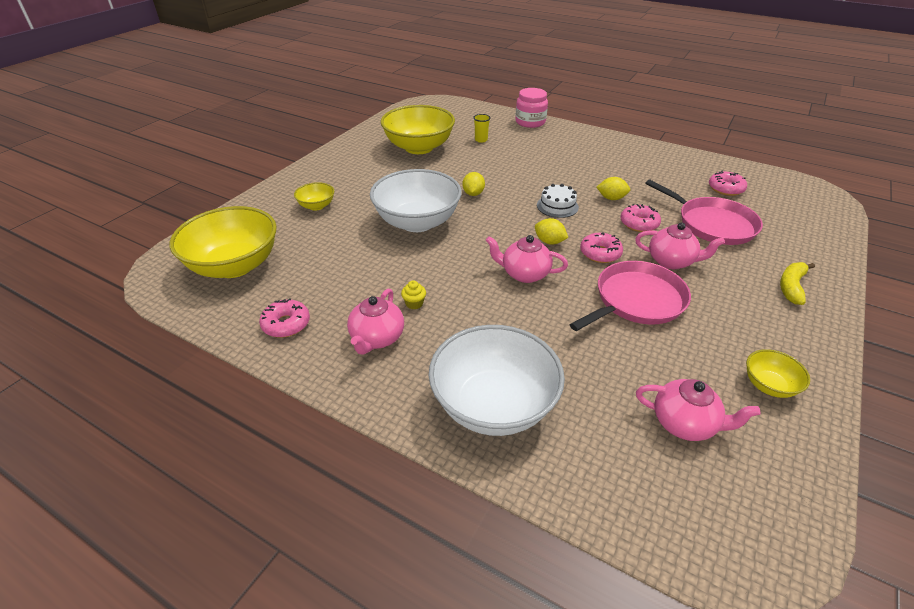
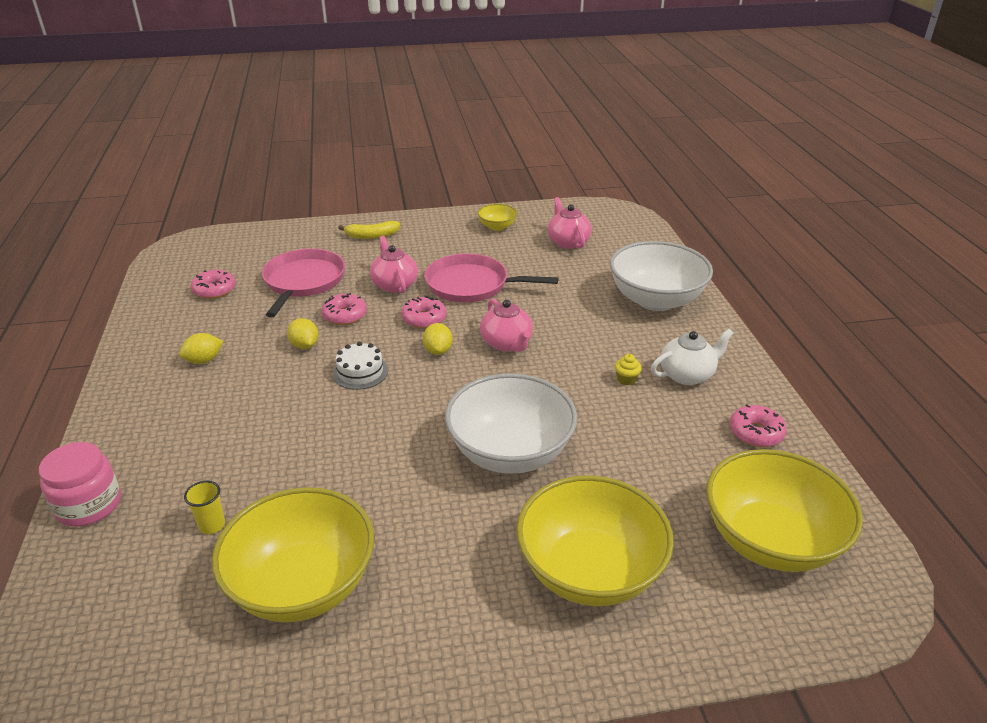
camera: 130 degrees left, 5 degrees down
yellow bowl [294,182,334,211] -> yellow bowl [516,475,674,606], size x2.16
pink teapot [347,289,404,355] -> white teapot [651,329,734,385]
yellow lemon [462,172,485,196] -> yellow lemon moved to [179,333,223,364]

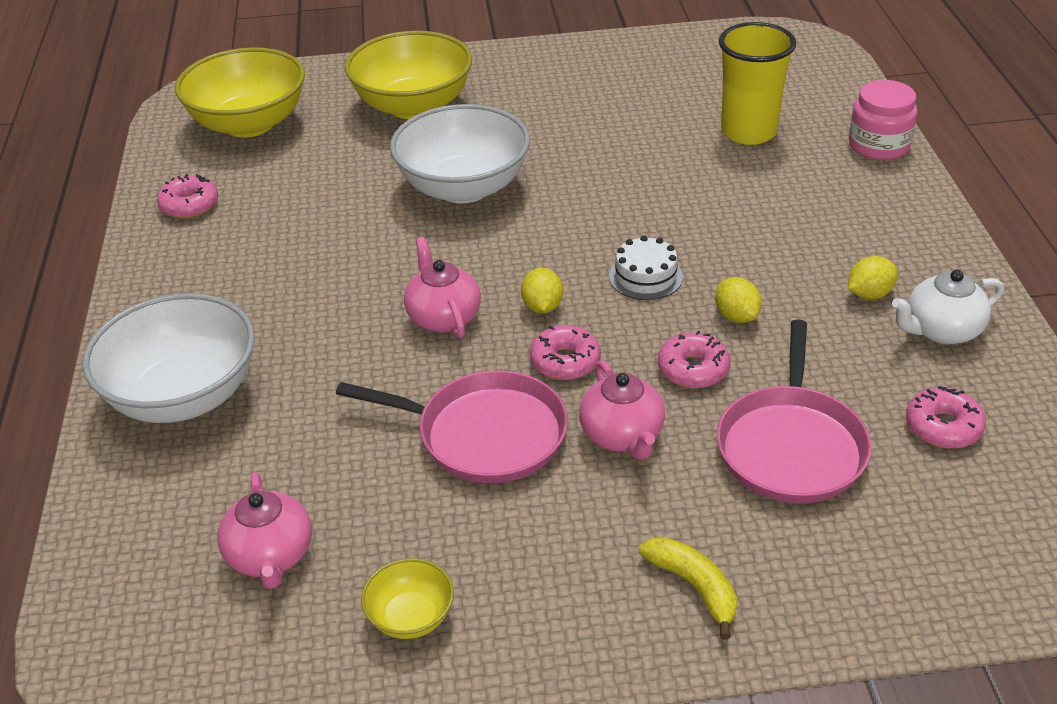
camera: 175 degrees left, 5 degrees up
yellow cup [184,481,225,534] -> yellow cup [719,22,796,145], size x2.33
yellow bowl [212,487,374,622] -> none
yellow banana [338,221,400,239] -> yellow banana turned 60 degrees clockwise [639,537,737,640]
yellow cupcake [615,354,642,385] -> none
white teapot [651,329,734,385] -> white teapot moved to [892,269,1004,344]

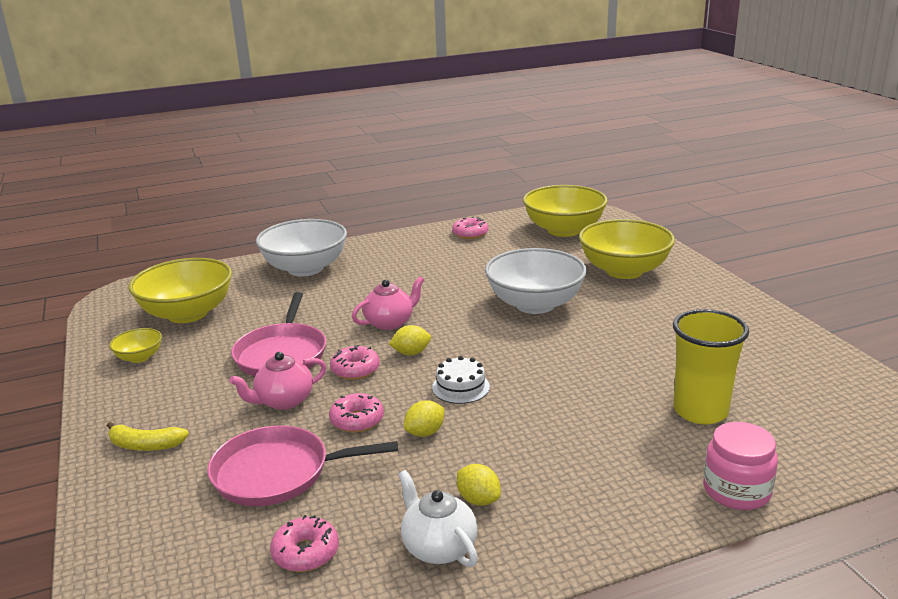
camera: 75 degrees right, 15 degrees down
pink teapot [217,472,312,589] -> yellow bowl [128,258,232,323]
yellow banana [639,537,737,640] -> yellow banana turned 60 degrees clockwise [107,422,189,451]

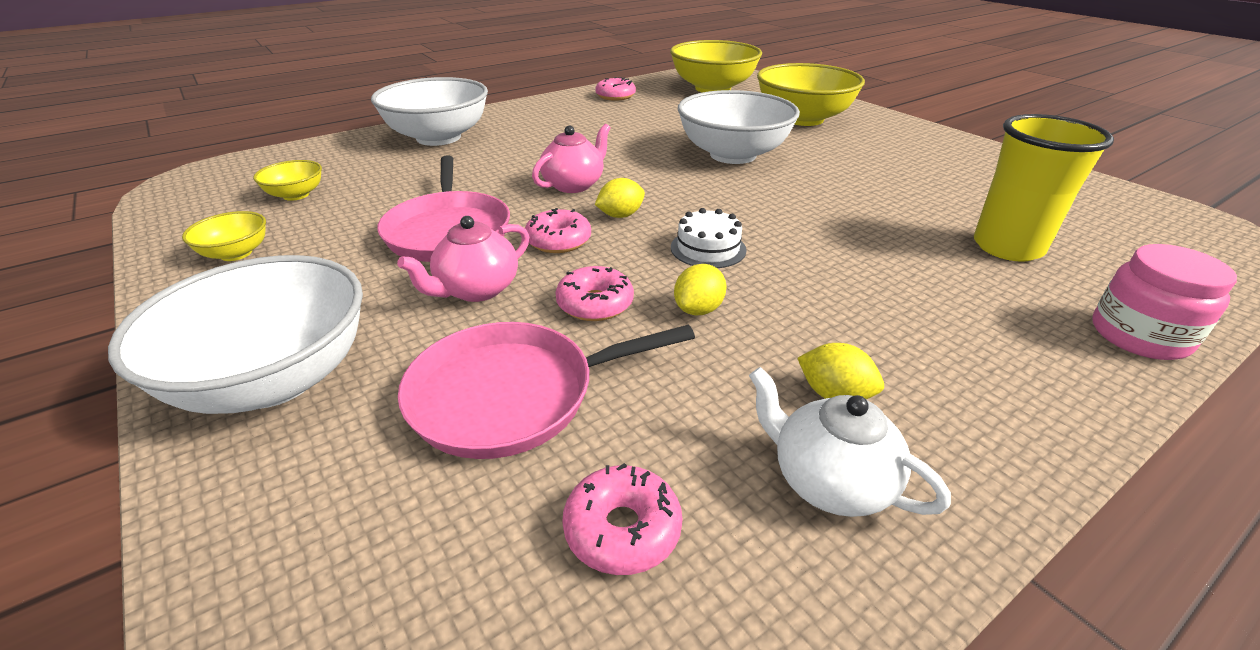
camera: 15 degrees left, 10 degrees up
yellow banana [107,422,189,451] -> white bowl [108,255,363,414]
yellow bowl [128,258,232,323] -> yellow bowl [253,160,322,201], size x0.46

